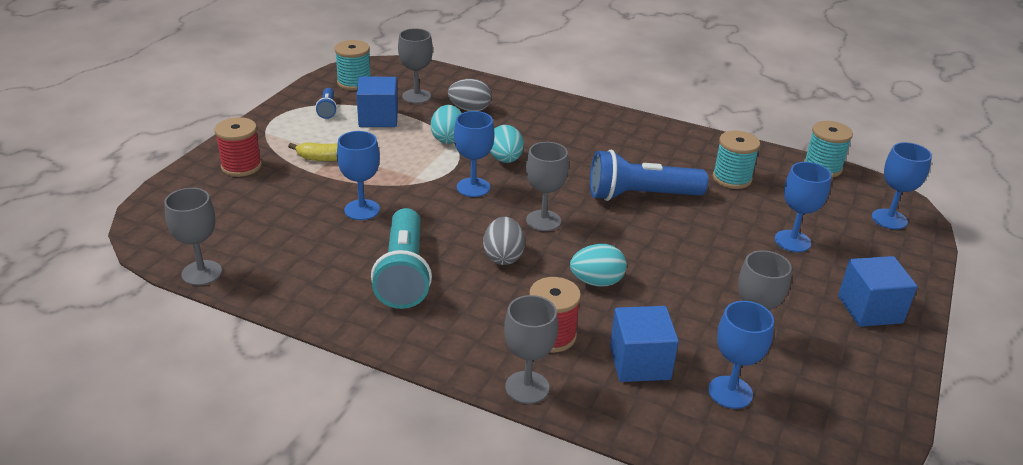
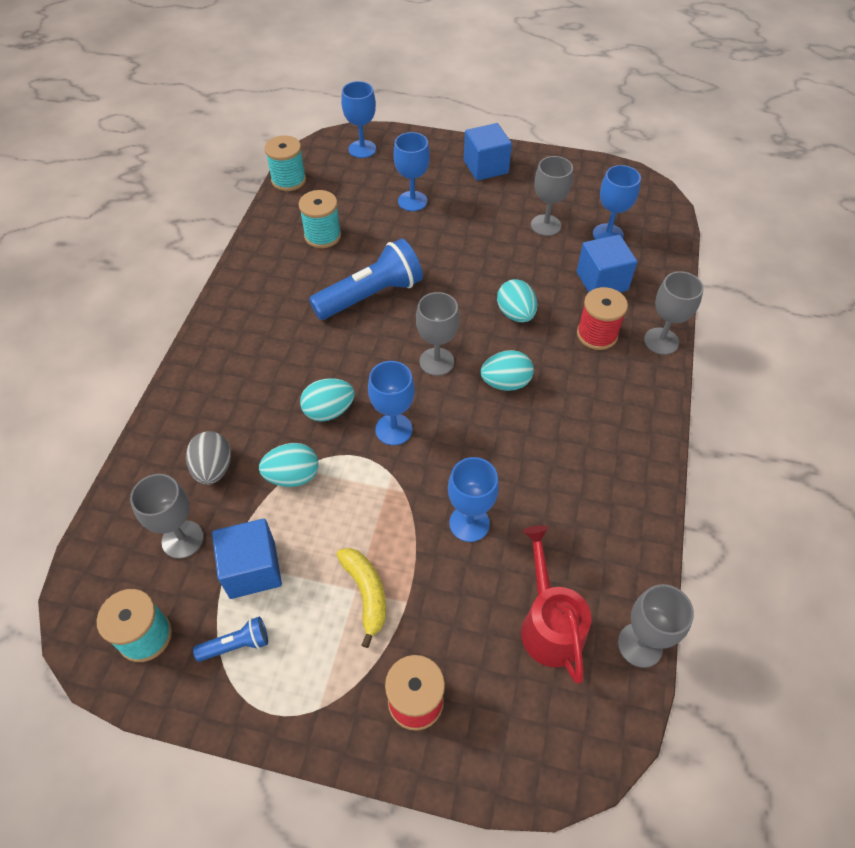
camera: 100 degrees left, 20 degrees up
turquoise flashlight [371,208,432,309] -> none
grey egg [483,217,525,265] -> turquoise egg [480,350,534,391]
blue flashlight [590,150,708,201] -> blue flashlight turned 105 degrees counterclockwise [309,238,423,320]
none -> red watering can [521,525,591,684]

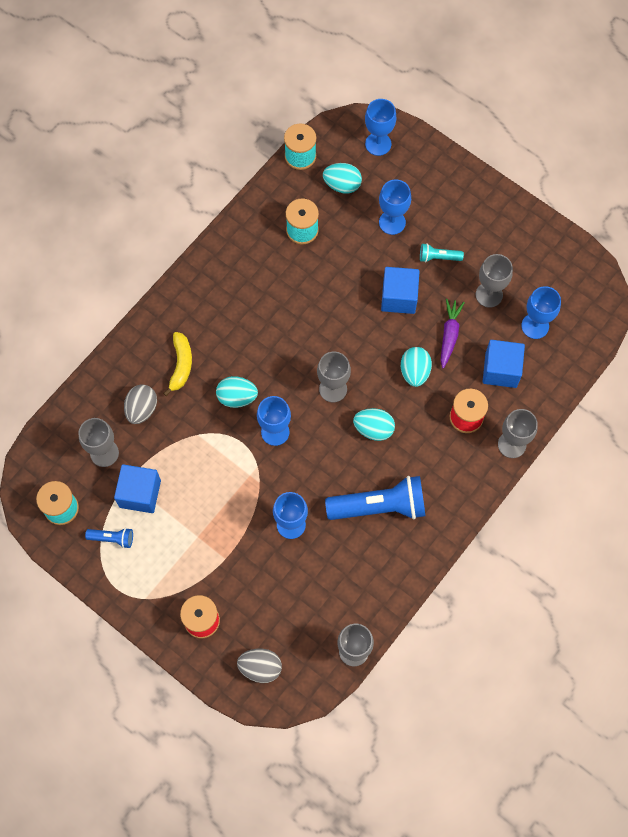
camera: 25 degrees right, 15 degrees up
turquoise egg [259,443,318,487] -> turquoise egg moved to [323,163,362,193]
blue flashlight [309,238,423,320] -> blue flashlight moved to [325,476,425,520]
yellow banana [336,548,386,648] -> yellow banana moved to [163,332,192,396]
blue cube [464,123,512,181] -> blue cube moved to [381,267,420,314]
red watering can [521,525,591,684] -> none
none -> grey egg [237,649,282,683]
none -> turquoise flashlight [420,243,464,263]
none -> purple carrot [441,299,465,368]

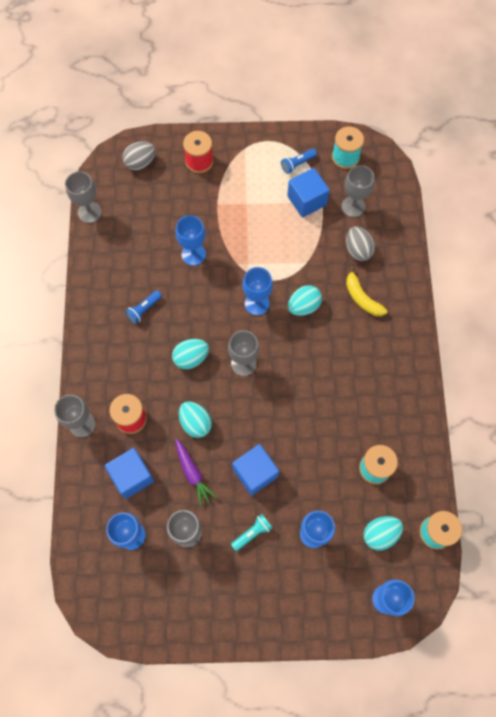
camera: 140 degrees right, 0 degrees up
blue flashlight [325,476,425,520] -> blue flashlight [125,290,162,324], size x0.47

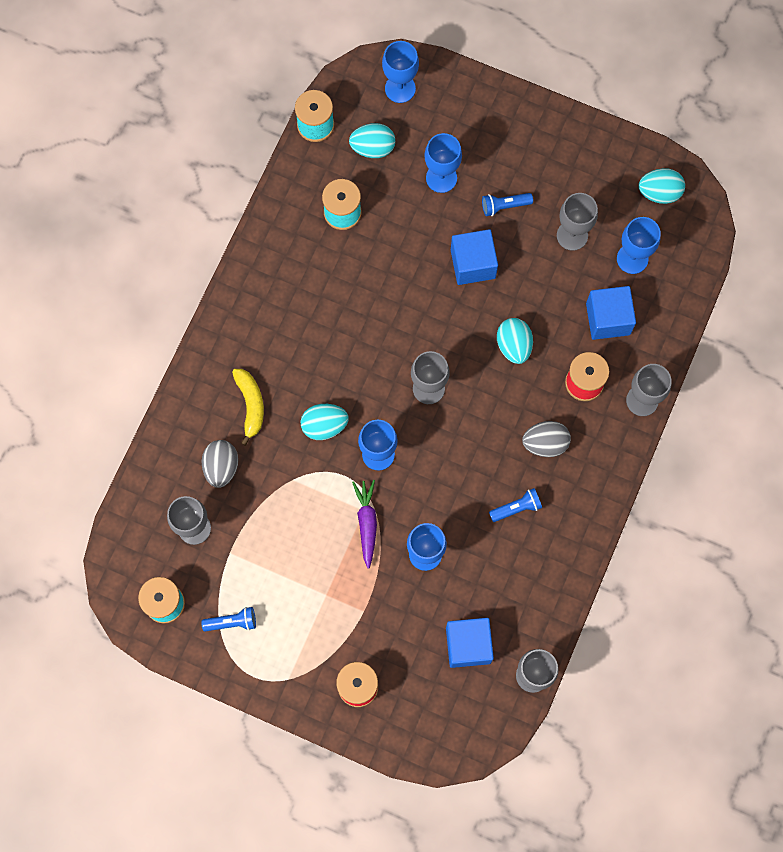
camera: 155 degrees left, 5 degrees up
grey egg [122,141,156,170] -> grey egg moved to [522,421,571,457]
turquoise egg [172,339,209,369] -> turquoise egg moved to [638,168,685,204]
purple carrot [175,439,217,507] -> purple carrot moved to [352,480,377,569]
turquoise flashlight [231,514,272,551] -> blue flashlight [482,193,533,216]
blue cube [287,168,330,218] -> blue cube moved to [446,618,494,668]

